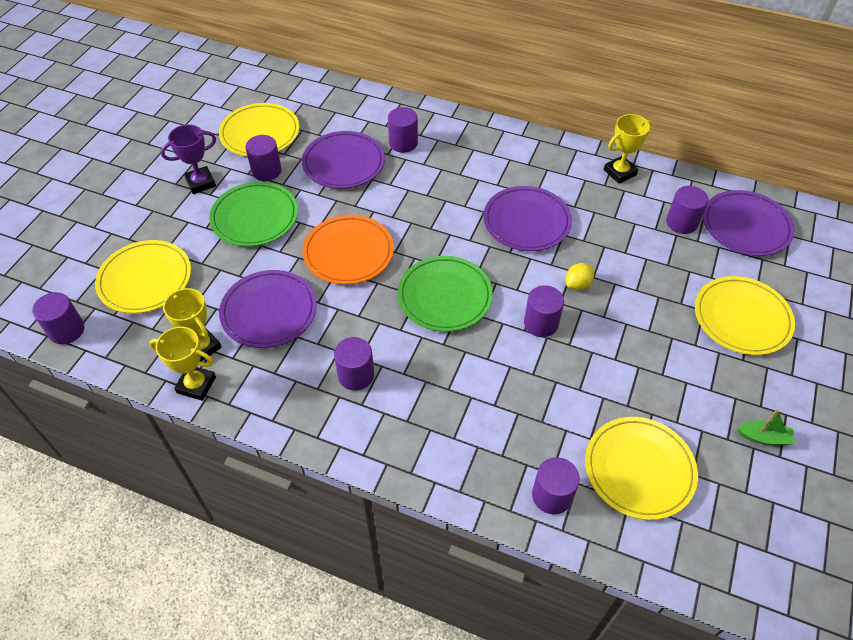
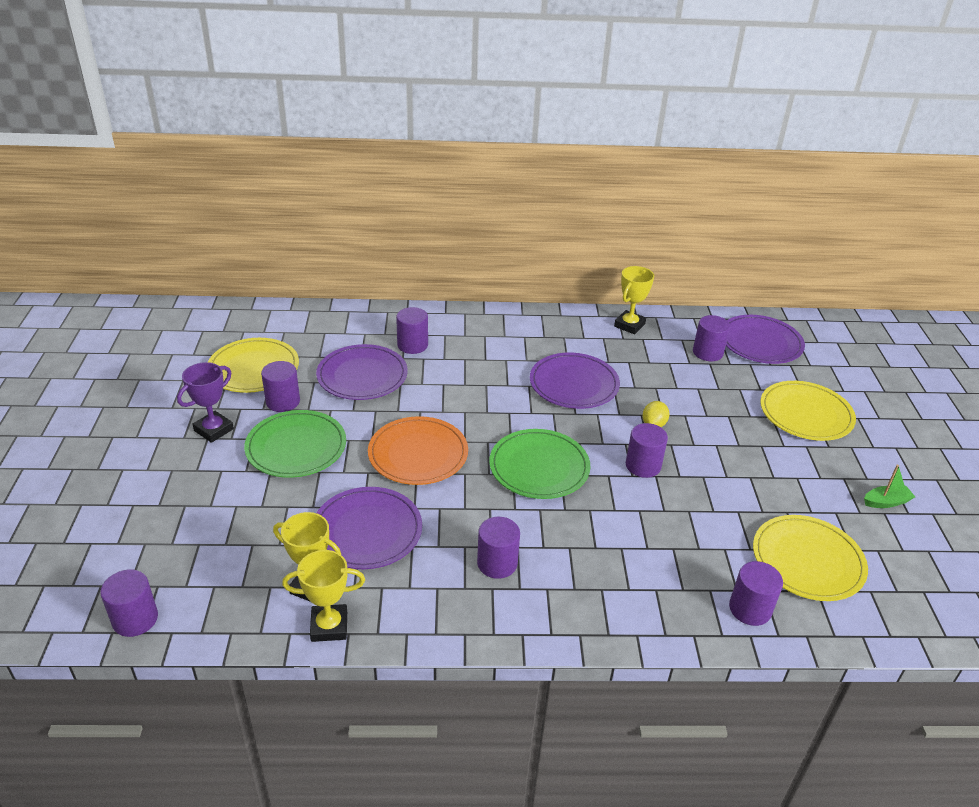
camera: 25 degrees left, 15 degrees down
yellow plate [95,240,191,314] -> none

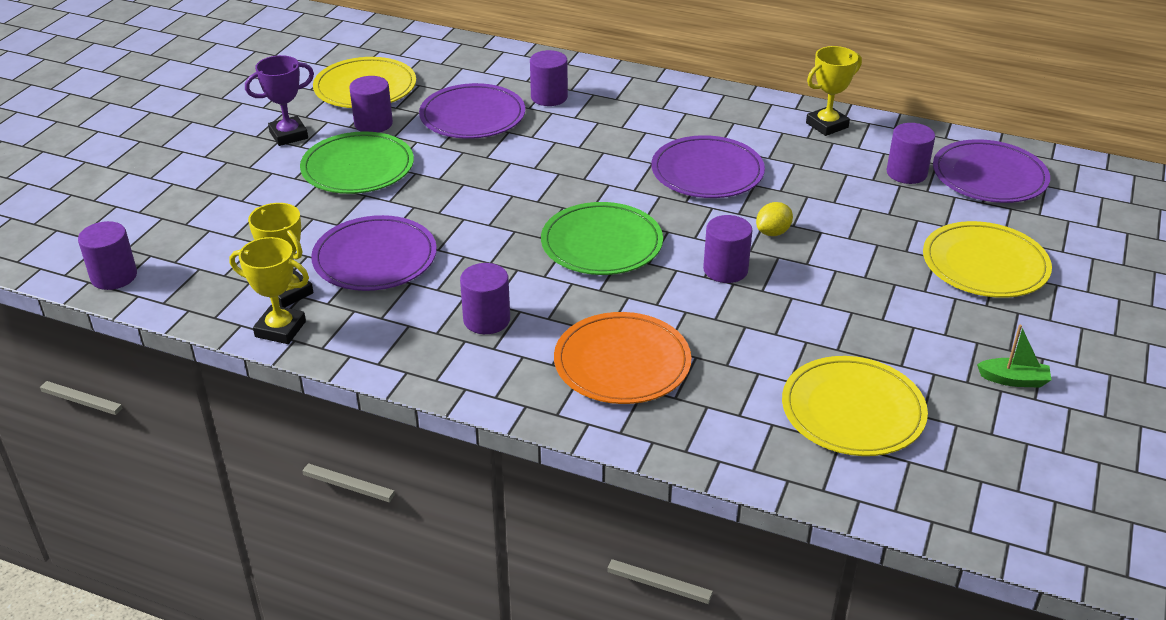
camera: 25 degrees right, 0 degrees up
orange plate [368,416,468,485] -> orange plate moved to [554,312,691,404]
purple cylinder [729,561,783,626] -> none

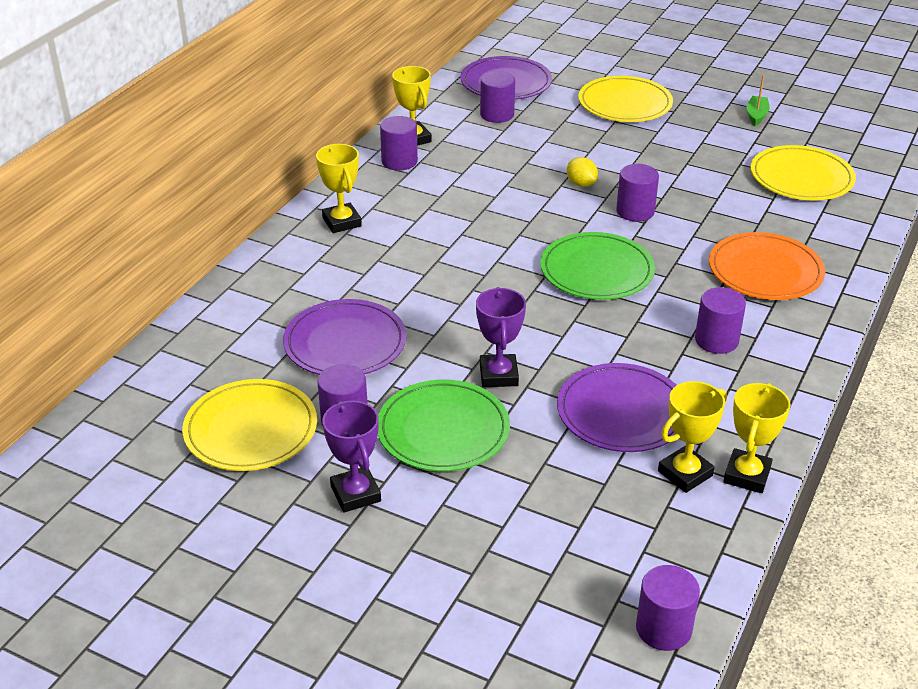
camera: 85 degrees left, 0 degrees up
purple cylinder [530,50,568,106] -> purple cylinder moved to [380,116,418,171]
purple plate [651,135,765,198] -> none
none -> yellow trophy [316,144,362,233]
none -> purple trophy [476,287,526,387]

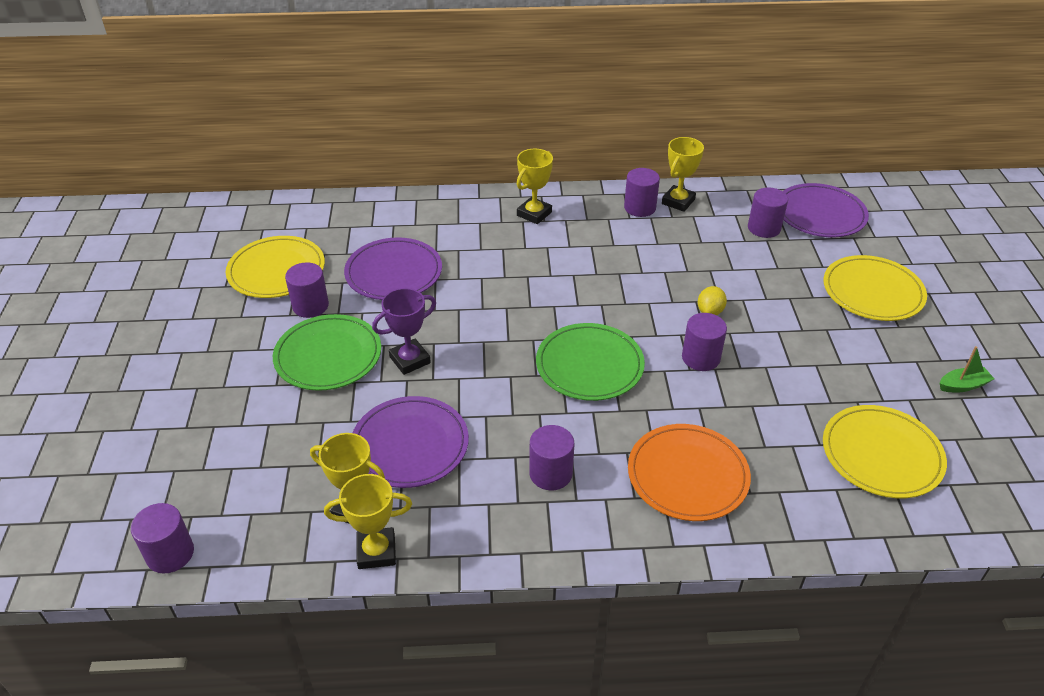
camera: 60 degrees right, 5 degrees up
purple trophy [322,400,381,513] -> none

